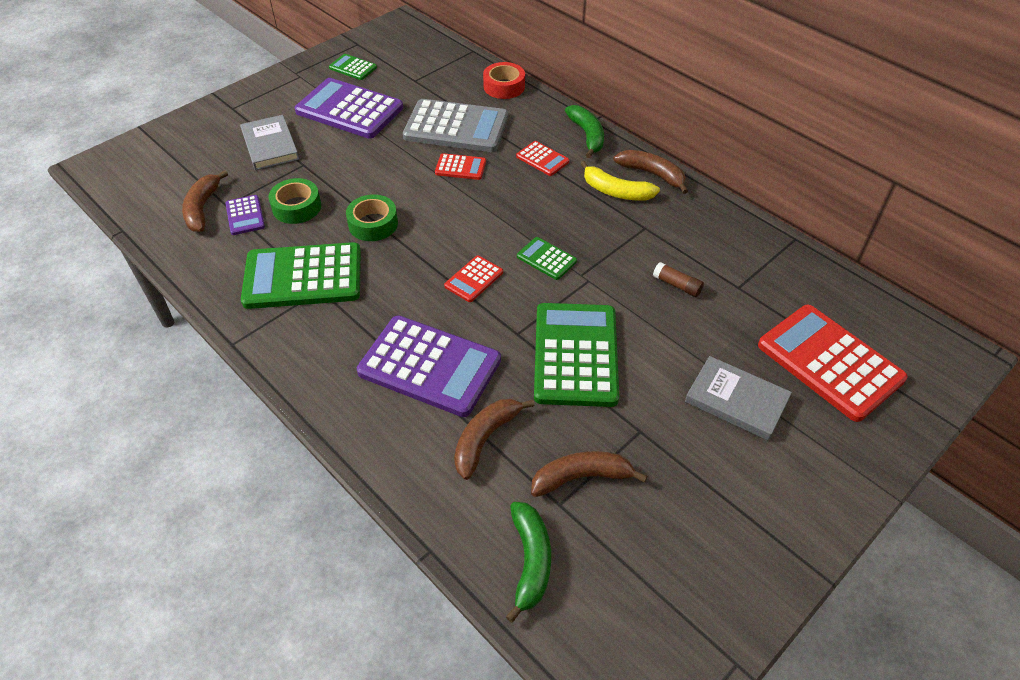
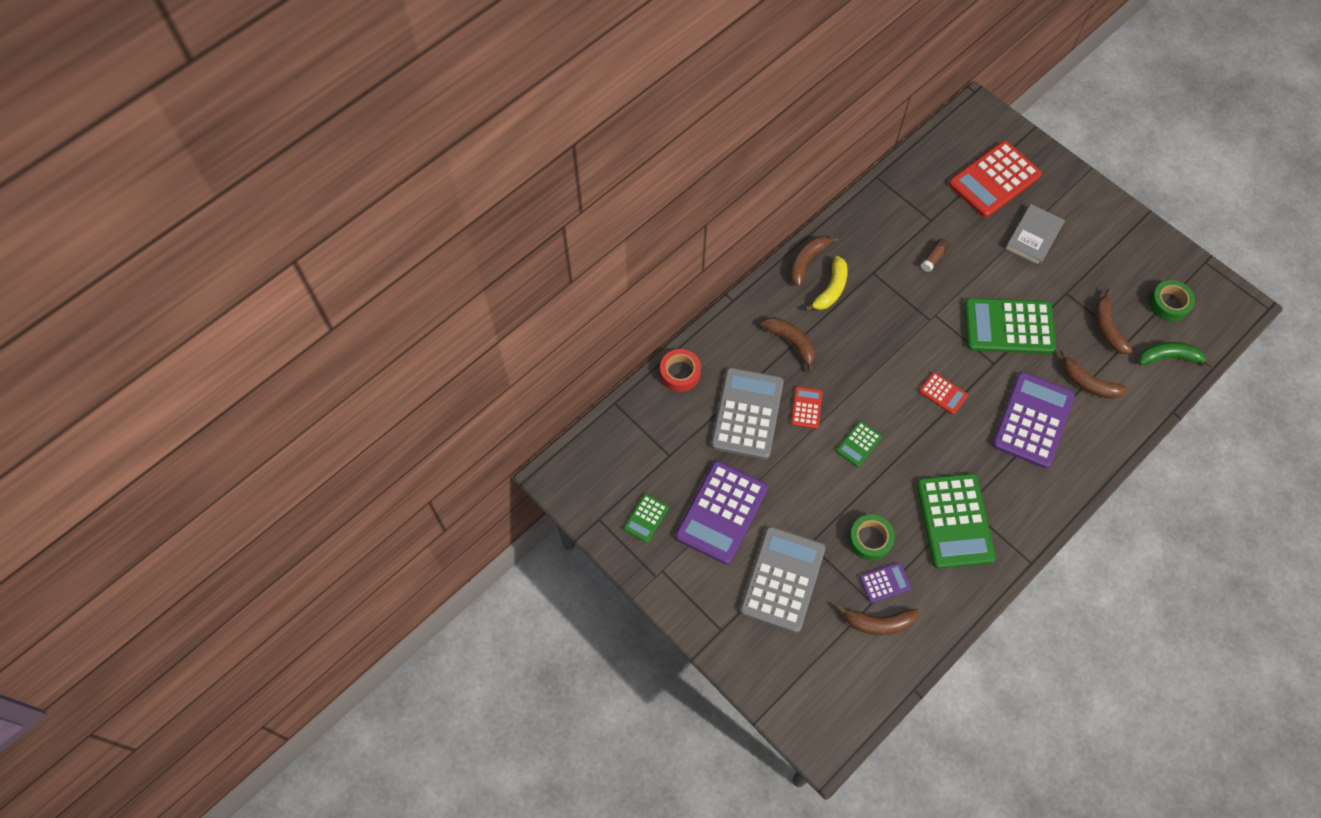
camera: 90 degrees left, 15 degrees up
grey book [240,115,299,170] -> grey calculator [740,526,826,633]
green tape [346,194,398,241] -> green tape moved to [1149,280,1195,322]
red calculator [516,141,569,176] -> brown banana [761,317,815,372]
green calculator [517,237,577,280] -> green calculator moved to [836,421,882,467]
green banana [565,105,604,158] -> none

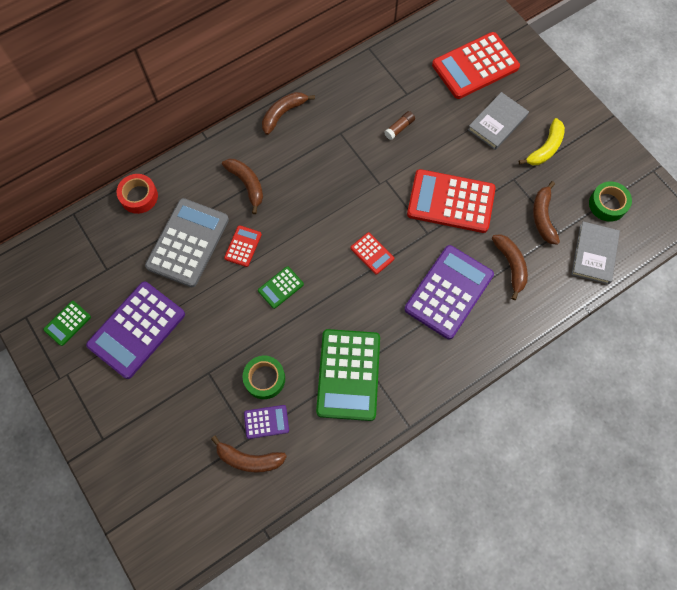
camera: 10 degrees right, 5 degrees up
grey calculator [740,526,826,633] -> none
yellow banana [805,256,848,311] -> yellow banana moved to [519,118,565,165]
green calculator [964,298,1056,354] -> red calculator [407,169,496,233]
brown banana [1060,350,1128,399] -> brown banana turned 150 degrees counterclockwise [492,234,528,300]
green banana [1138,342,1214,367] -> grey book [571,222,620,284]

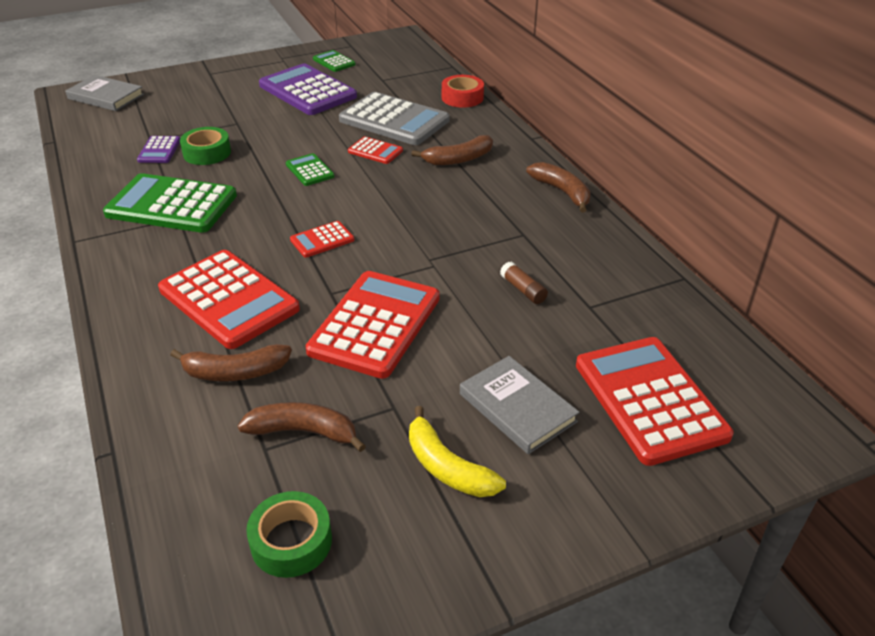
camera: 100 degrees right, 30 degrees down
brown banana [211,436,287,473] -> none
purple calculator [404,245,494,339] -> red calculator [158,250,300,349]
grey book [571,222,620,284] -> grey book moved to [65,75,144,111]

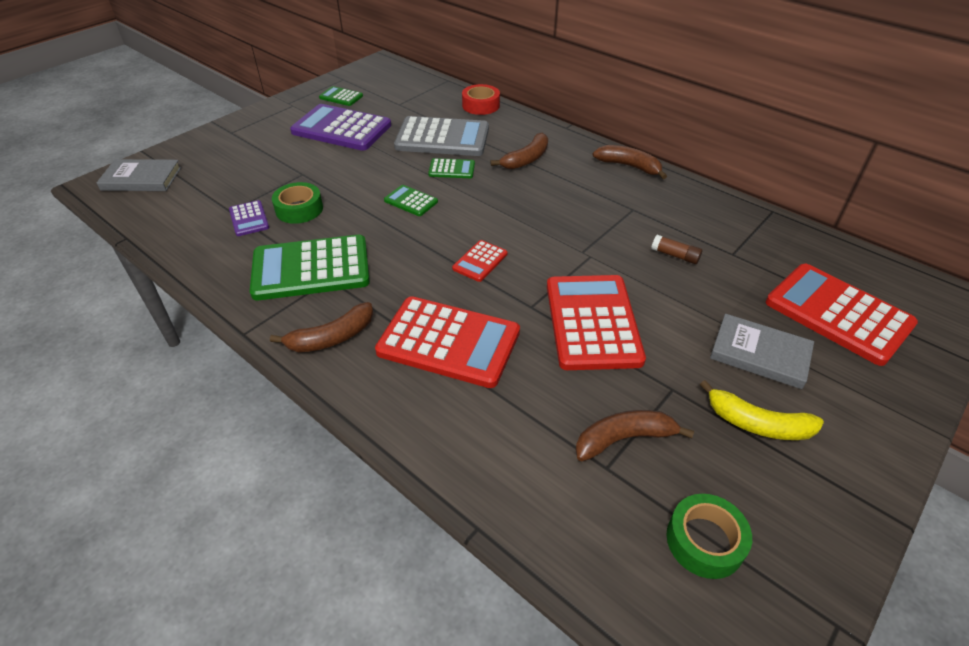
camera: 25 degrees left, 5 degrees up
brown banana [170,344,292,381] -> brown banana moved to [270,302,373,352]
red calculator [348,137,403,164] -> green calculator [428,158,475,178]

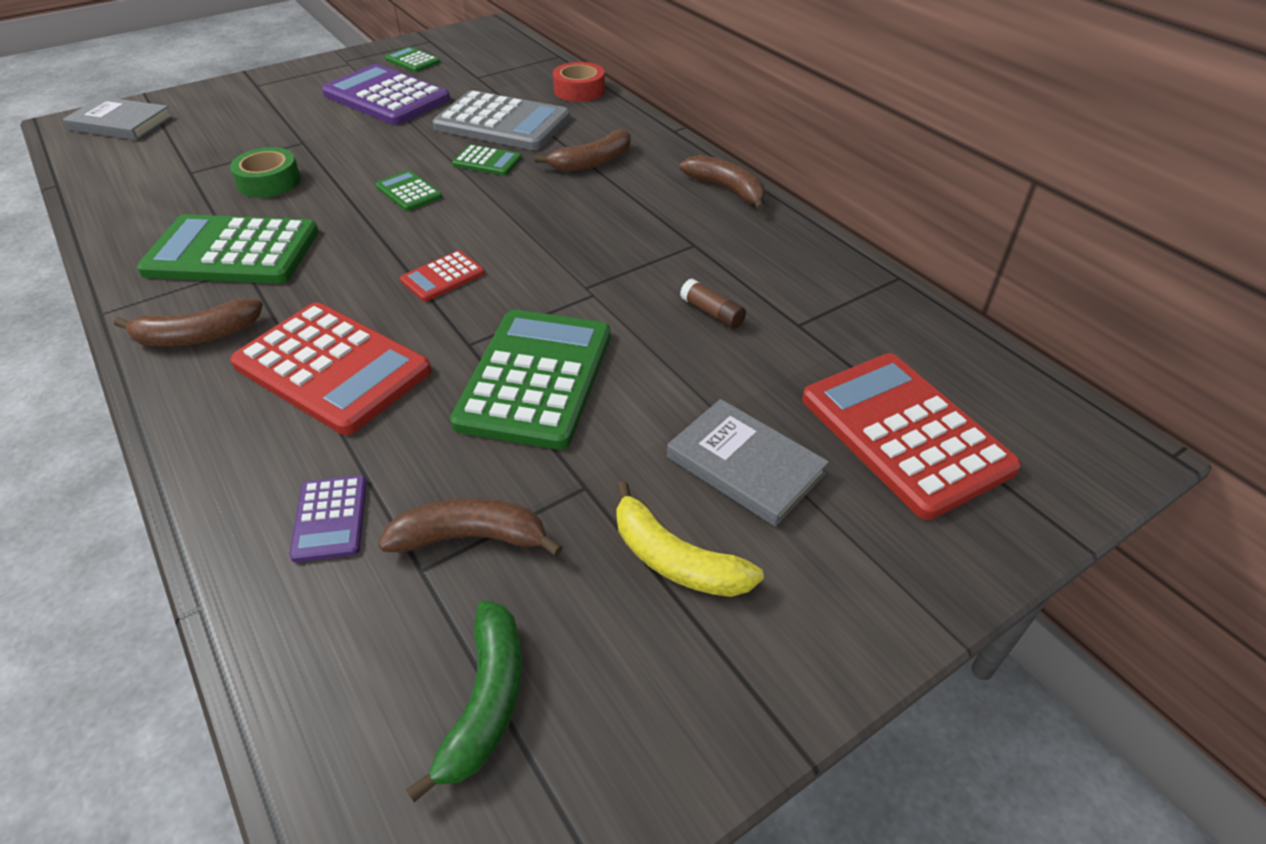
camera: 15 degrees right, 0 degrees up
purple calculator [229,200,269,236] -> purple calculator moved to [289,475,367,562]
red calculator [547,275,646,370] -> green calculator [450,310,611,450]
green tape [666,494,752,579] -> green banana [406,600,522,803]

